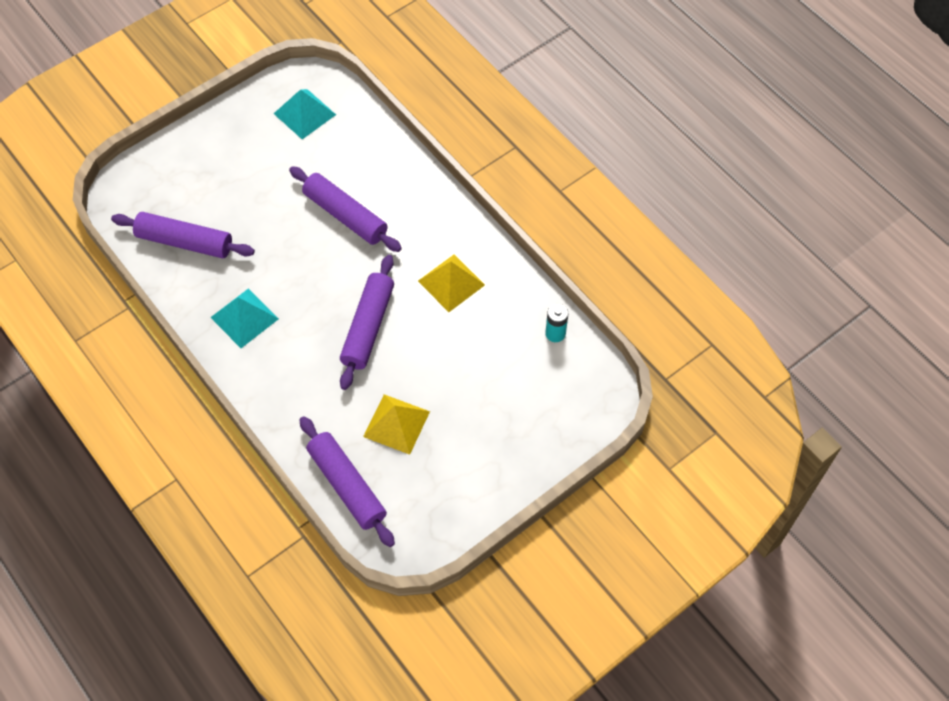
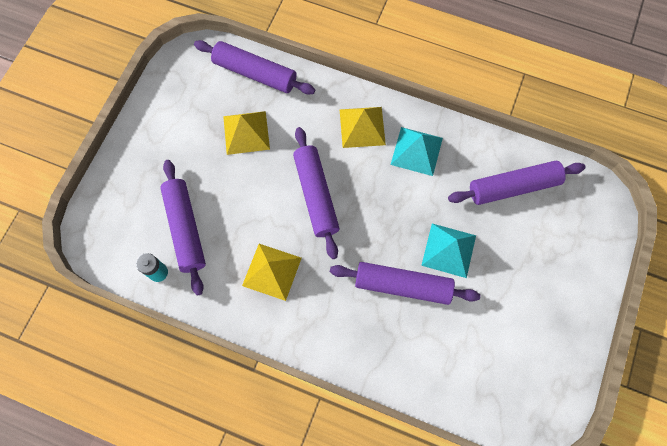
camera: 150 degrees right, 10 degrees up
turquoise pyramid [274,89,336,139] -> turquoise pyramid moved to [421,224,476,278]
none -> purple rolling pin [160,160,206,296]
none -> yellow pyramid [340,107,386,148]

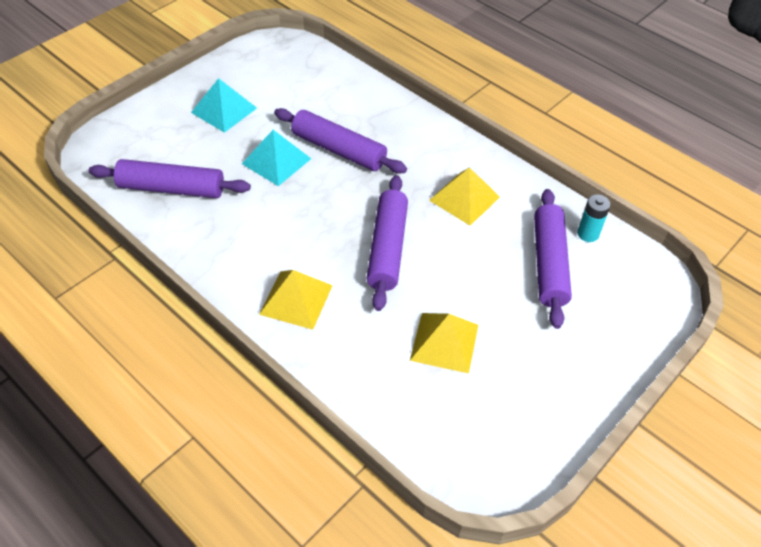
camera: 160 degrees left, 20 degrees down
purple rolling pin [194,40,315,95] -> none
turquoise pyramid [390,127,443,176] -> turquoise pyramid moved to [191,78,257,133]

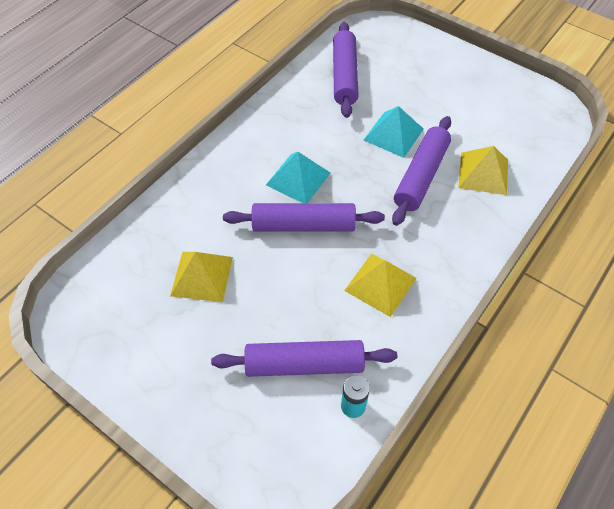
camera: 85 degrees right, 5 degrees up
turquoise pyramid [191,78,257,133] -> turquoise pyramid moved to [266,152,330,203]
yellow pyramid [259,270,333,330] -> yellow pyramid moved to [458,146,508,195]

